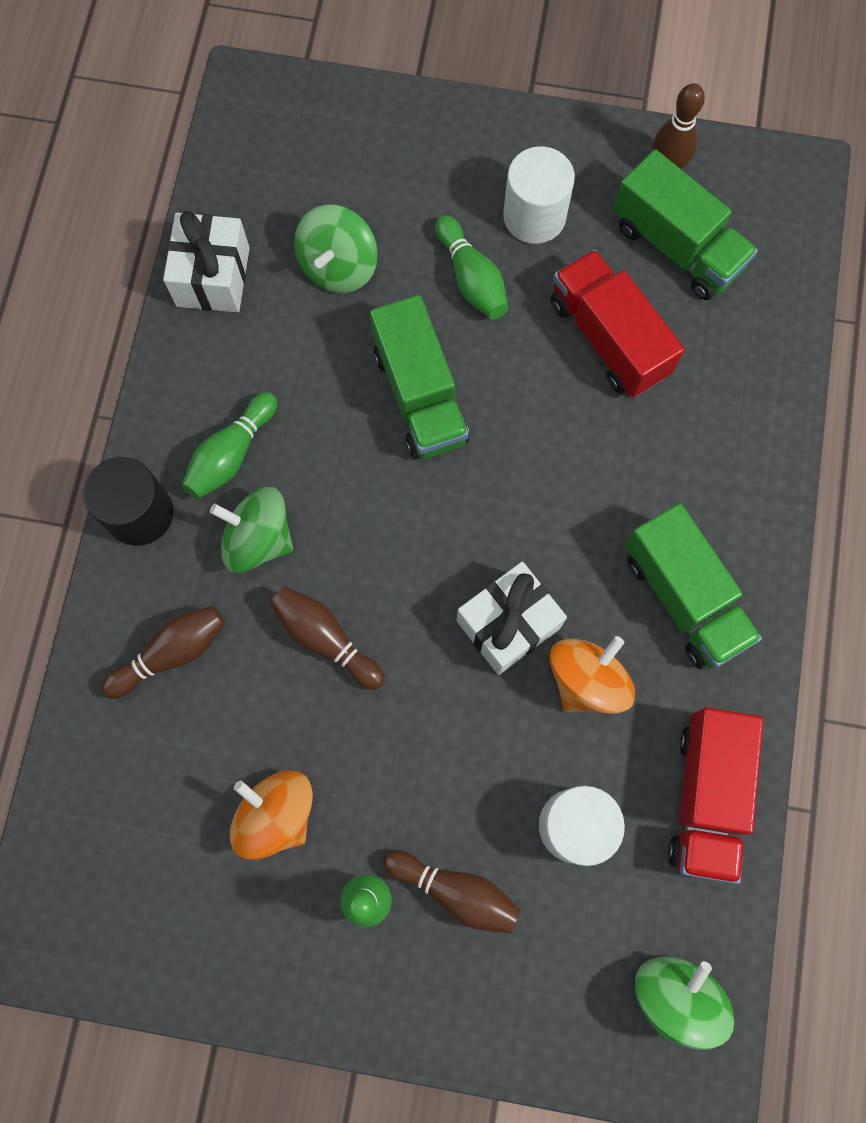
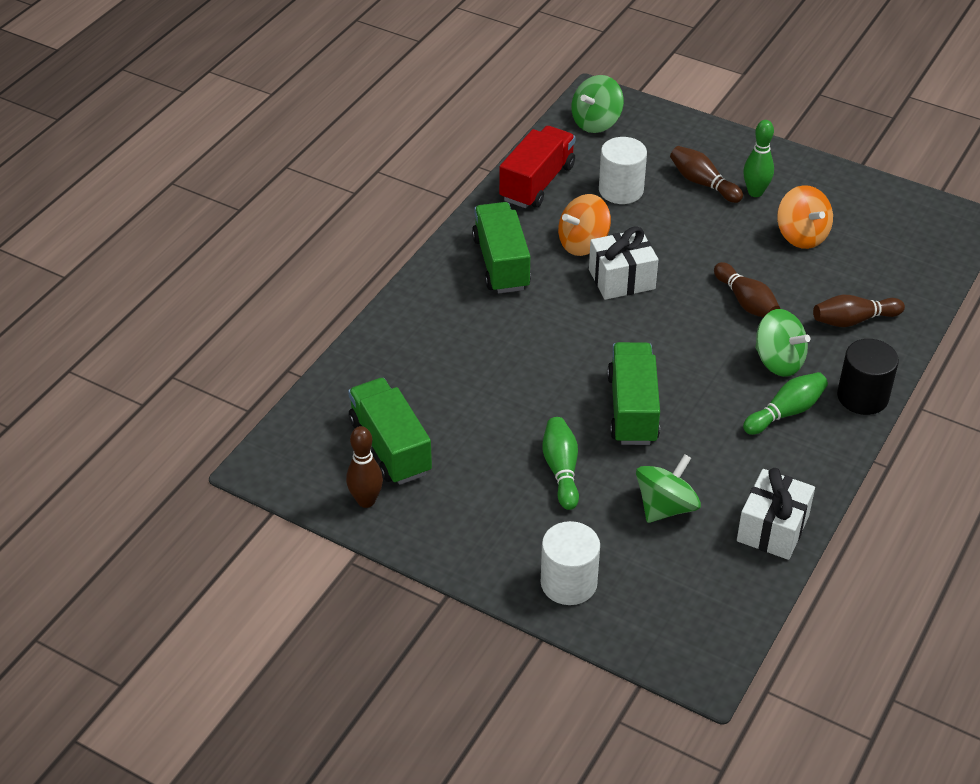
camera: 160 degrees left, 30 degrees down
white cylinder [503,146,575,244] -> white cylinder moved to [541,521,600,605]
red truck [550,249,685,398] -> none

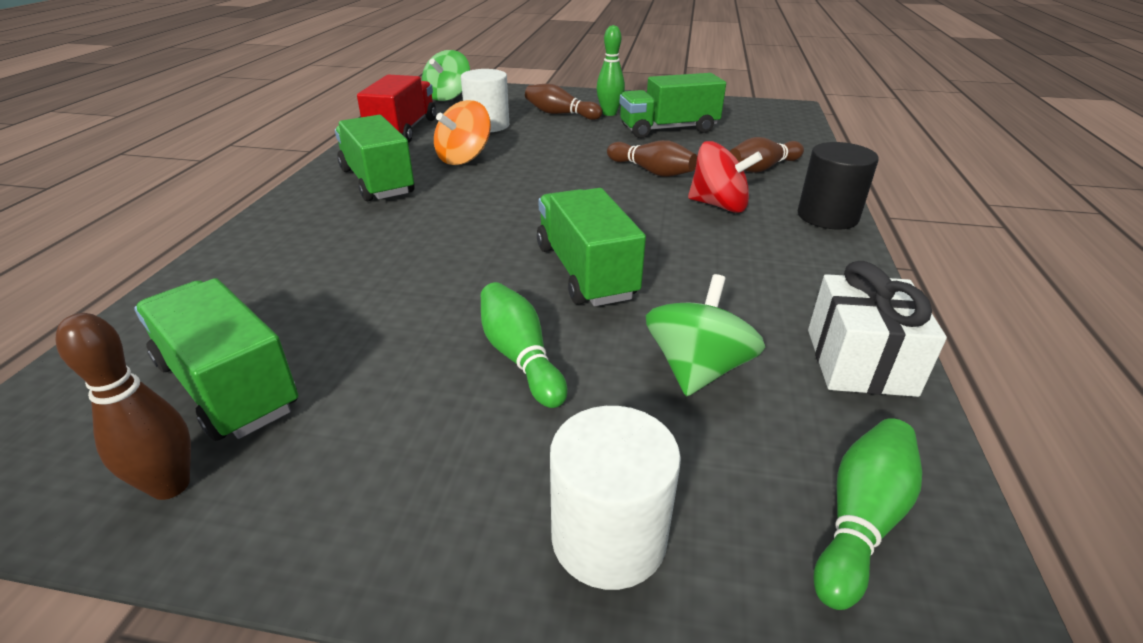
camera: 20 degrees left, 10 degrees down
white gift [589,226,658,300] -> none
green bowling pin [743,372,828,435] -> green bowling pin moved to [814,418,922,610]
green spinning top [755,309,810,377] -> red spinning top [688,141,763,213]
orange spinning top [777,185,833,249] -> green truck [620,73,726,138]

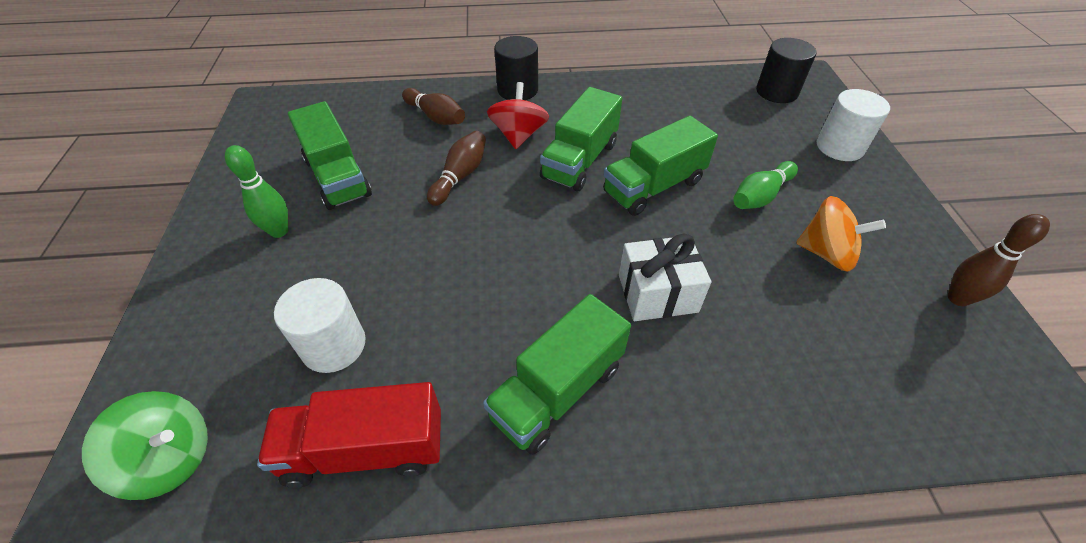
camera: 105 degrees left, 15 degrees up
green truck [134,278,298,441] -> green truck moved to [540,87,622,191]
orange spinning top [434,100,491,165] -> orange spinning top moved to [796,196,886,271]
brown bowling pin [525,84,602,120] -> none
green spinning top [646,274,765,396] -> none
white gift [808,261,947,397] -> white gift moved to [619,233,711,321]
green bowling pin [814,418,922,610] -> black cylinder [756,38,816,103]

